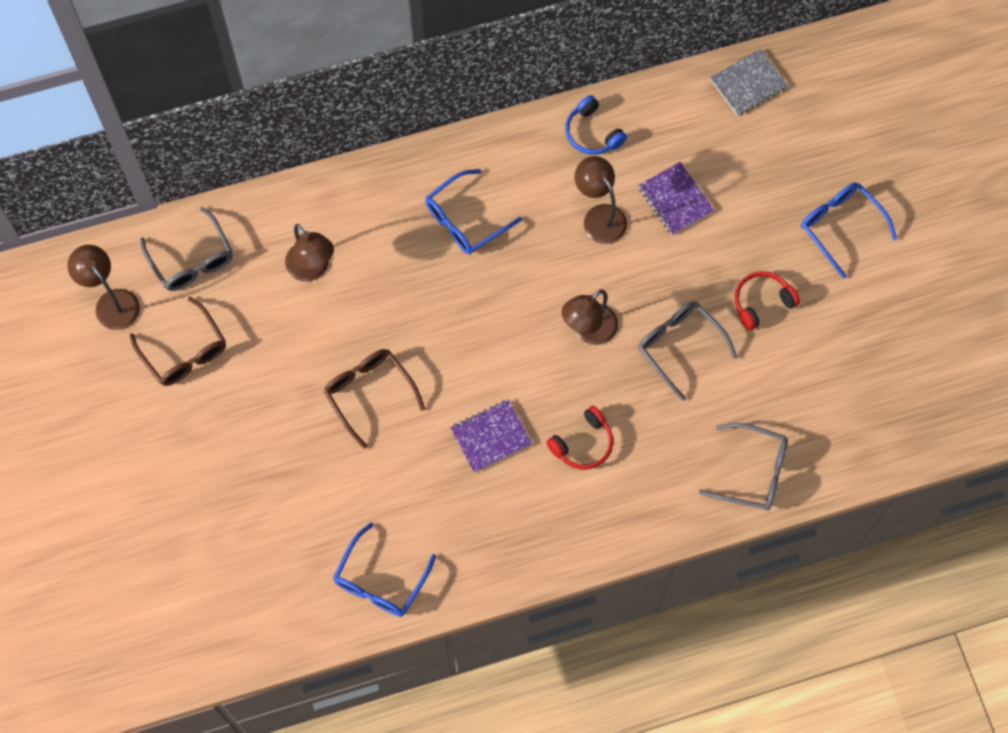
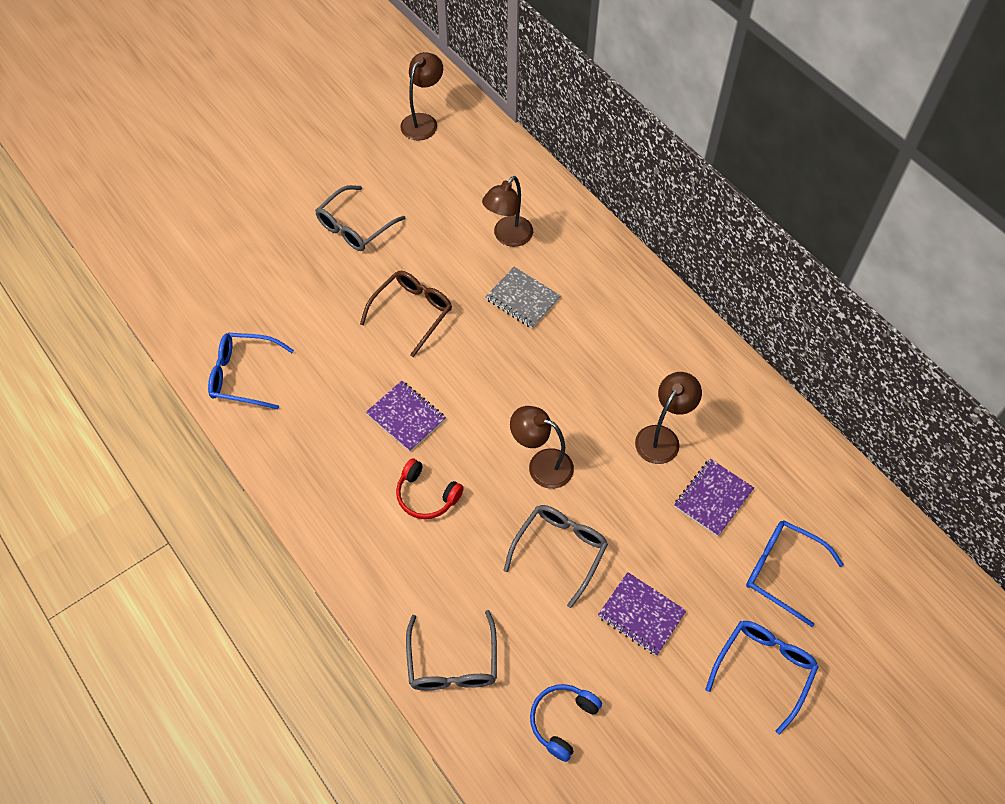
camera: 70 degrees right, 10 degrees down
brown glasses [130,297,226,386] -> none
grey glasses [140,207,233,291] -> grey glasses moved to [315,185,406,251]
blue glasses [425,169,522,254] -> blue glasses moved to [746,520,844,627]
blue headphones [565,95,627,155] -> blue headphones moved to [530,684,602,762]
grey notebook [710,49,788,116] -> grey notebook moved to [485,267,561,328]
red headphones [735,271,800,330] -> purple notebook [598,572,686,656]

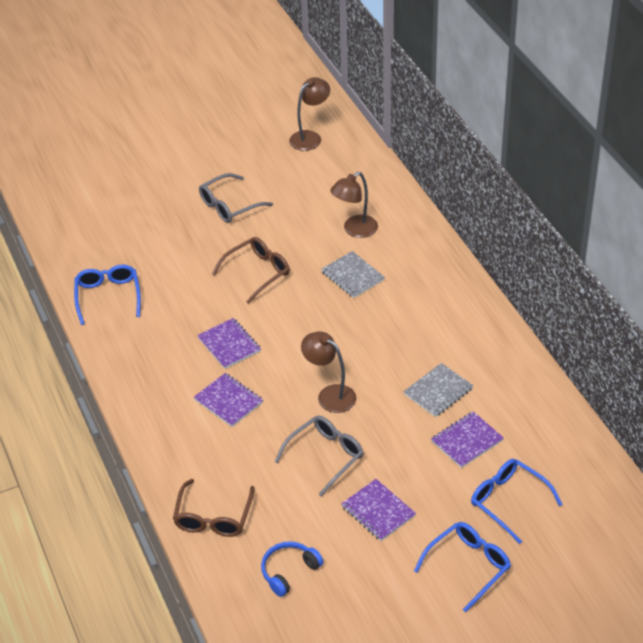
camera: 15 degrees right, 15 degrees down
blue glasses [208,333,294,410] -> blue glasses turned 60 degrees clockwise [74,265,141,325]
red headphones [396,458,464,519] -> purple notebook [194,373,263,427]
grey glasses [406,610,497,690] -> brown glasses [173,479,254,537]
brown lamp [635,372,702,464] -> grey notebook [404,363,473,417]

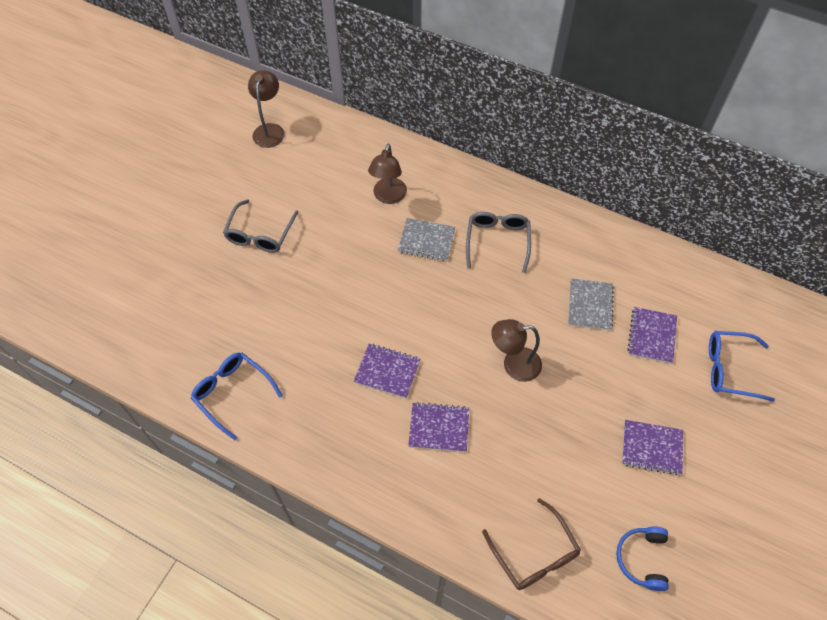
camera: 40 degrees left, 15 degrees up
brown glasses [212,237,290,304] -> none
grey glasses [275,416,364,497] -> grey glasses moved to [466,212,531,273]
blue glasses [414,522,511,612] -> none

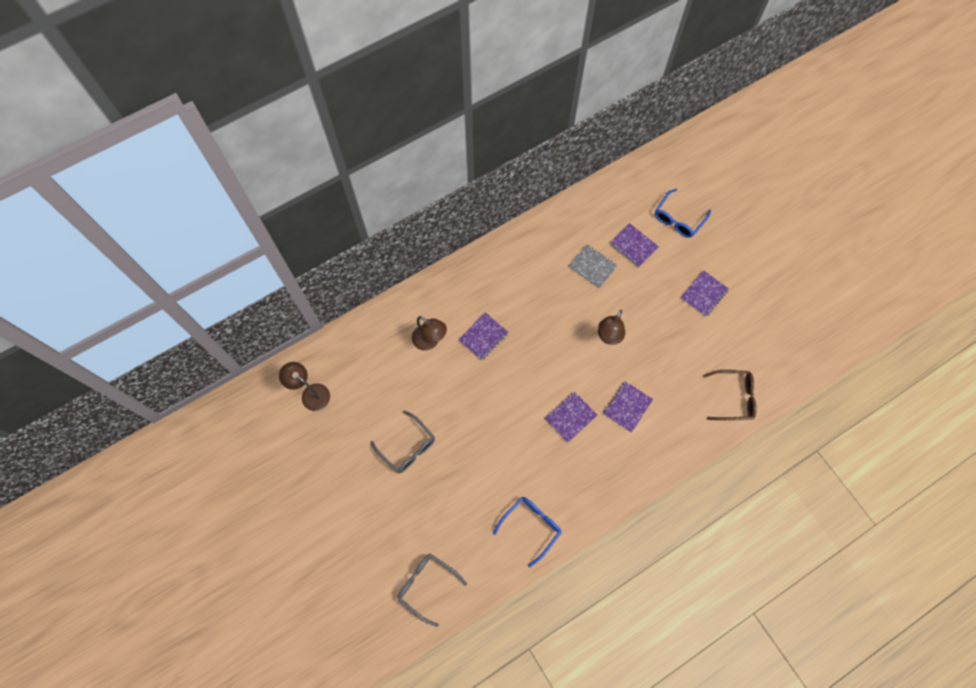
camera: 60 degrees left, 10 degrees up
blue glasses [191,352,283,440] -> blue glasses turned 150 degrees clockwise [493,497,562,567]
grey notebook [398,218,455,261] -> purple notebook [458,312,509,360]
grey glasses [466,212,531,273] -> grey glasses moved to [397,554,467,627]
blue headphones [616,527,669,591] -> none

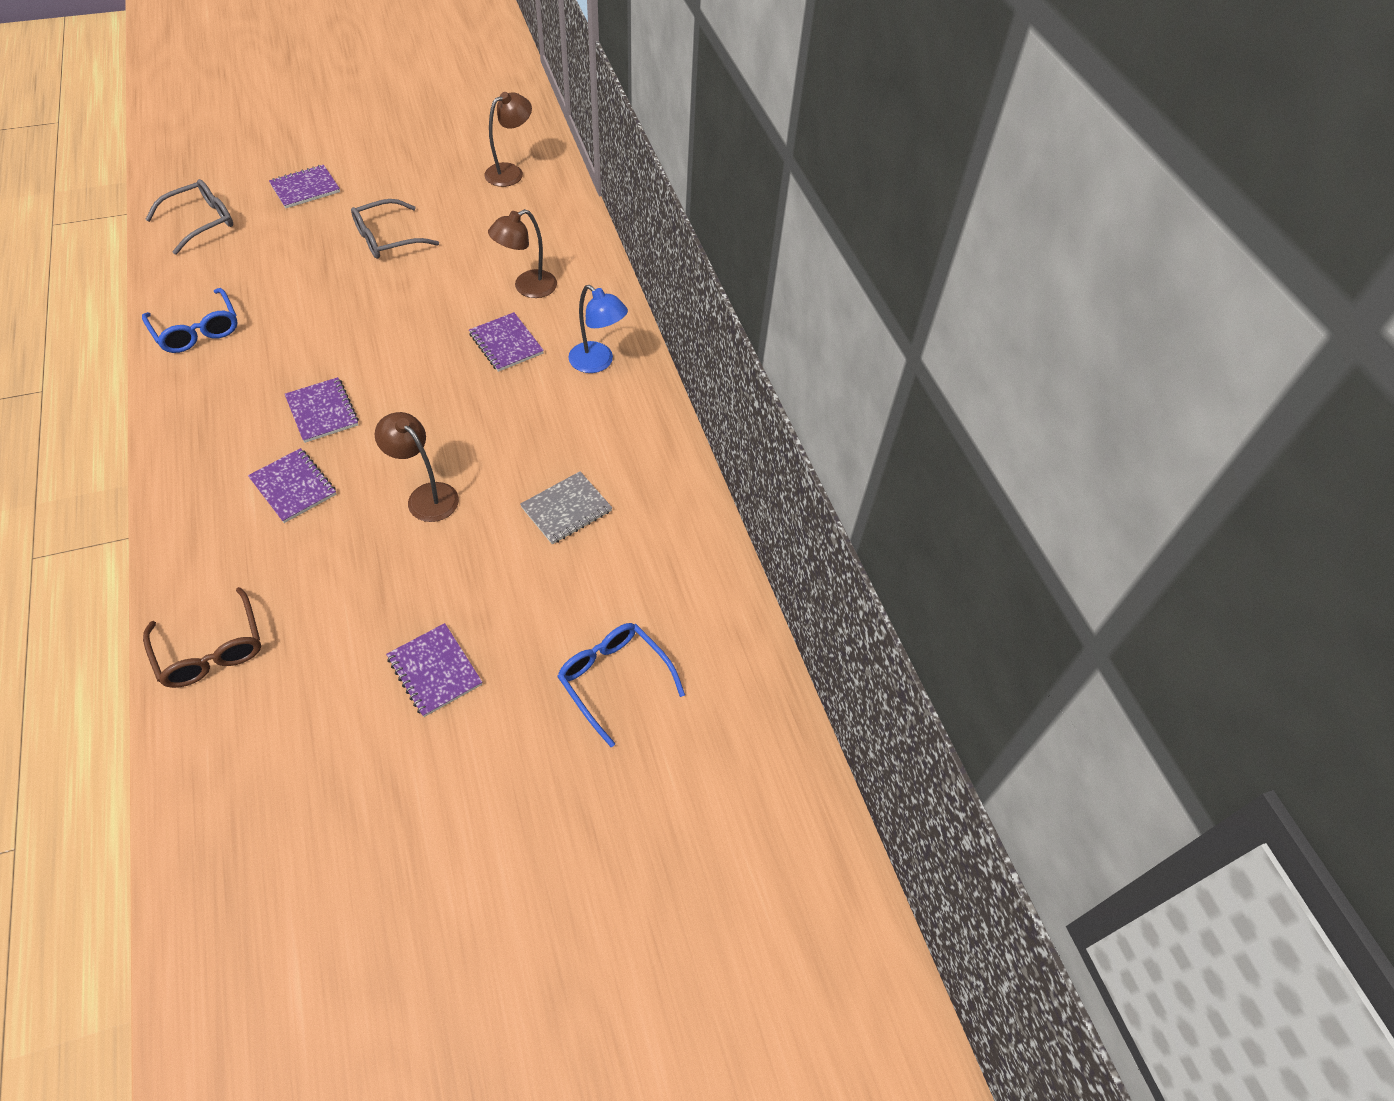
camera: 100 degrees right, 15 degrees down
purple notebook [610,223,659,267] -> purple notebook moved to [269,165,340,208]
brown glasses [703,370,757,420] -> brown glasses turned 45 degrees counterclockwise [143,587,261,688]
none -> blue lamp [568,285,628,373]

